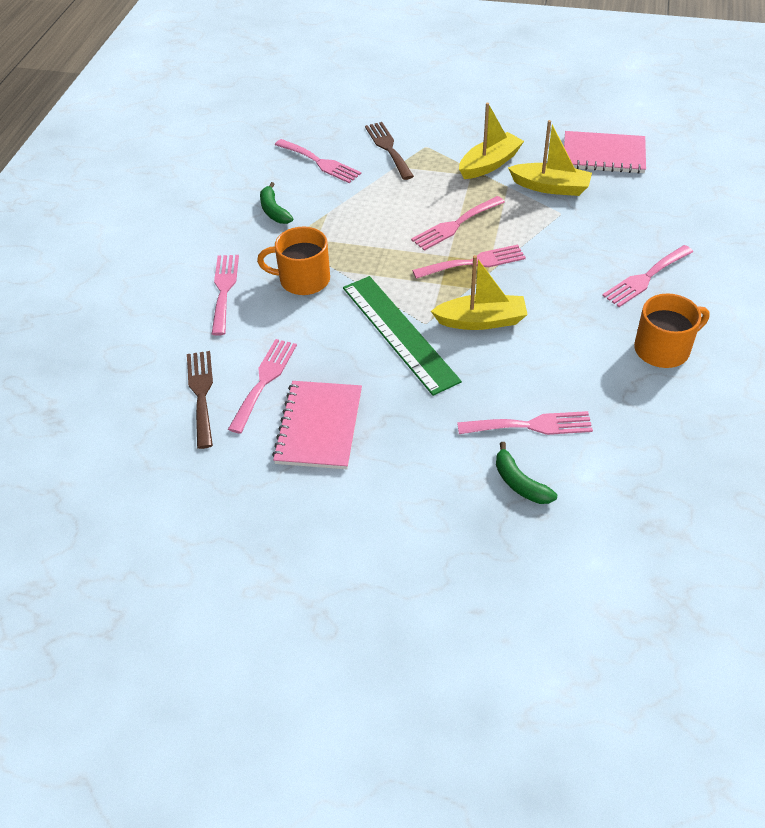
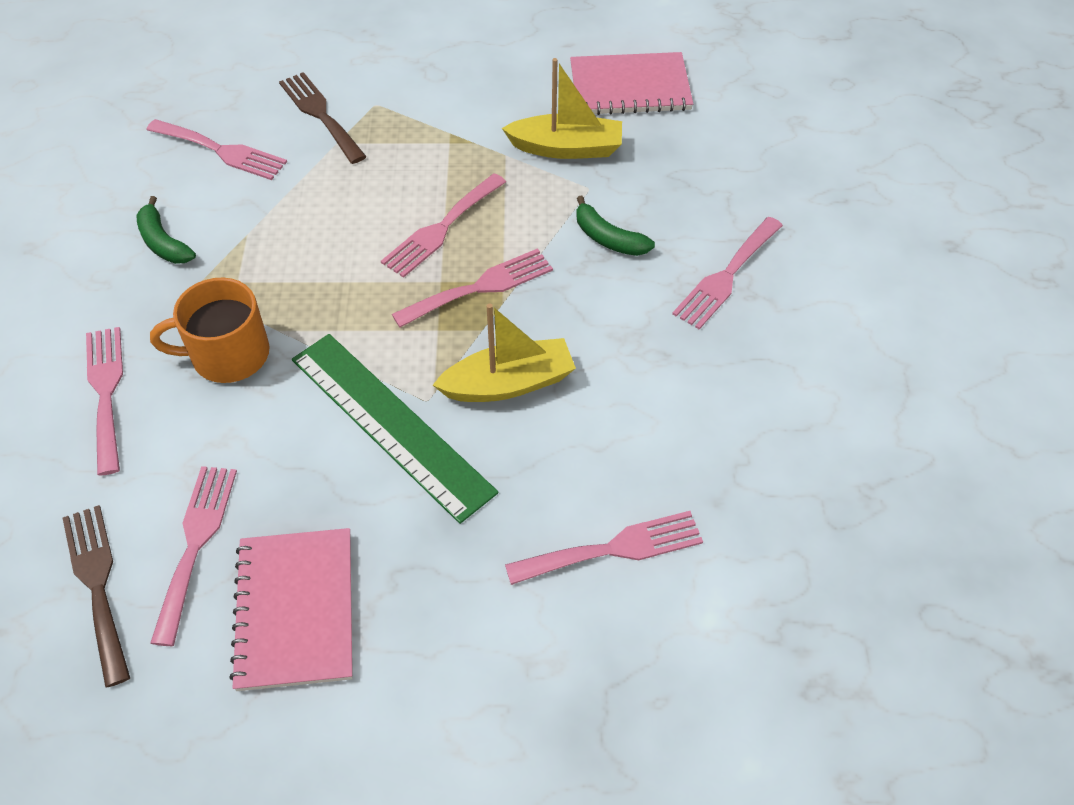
camera: 15 degrees left, 5 degrees up
yellow boat [459,103,524,179] -> none
green banana [496,442,557,504] -> green banana moved to [576,195,655,256]
orange mug [634,293,709,368] -> none

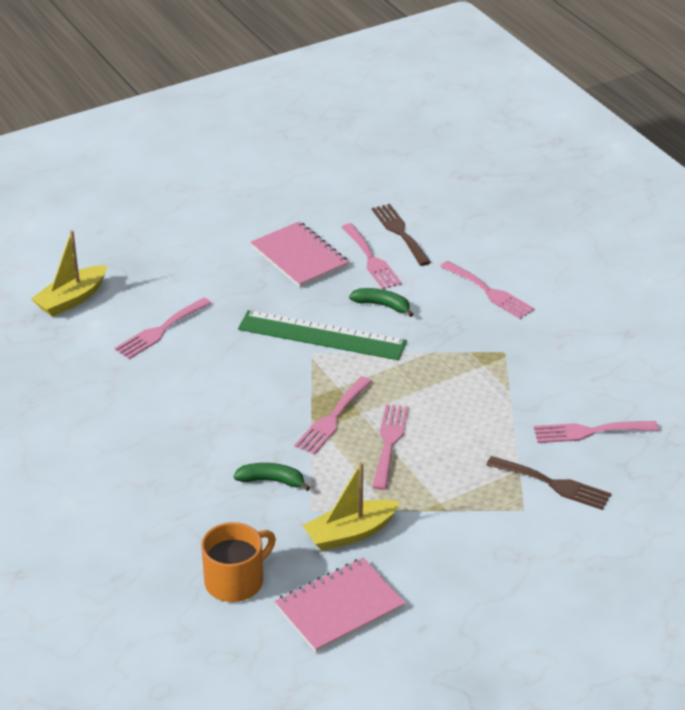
camera: 150 degrees right, 15 degrees down
brown fork [63,505,130,687] -> brown fork turned 150 degrees counterclockwise [372,204,431,266]
green banana [137,196,196,264] -> green banana moved to [349,288,413,317]
orange mug [150,278,270,383] -> orange mug moved to [201,522,276,602]
yellow boat [433,303,576,402] -> yellow boat moved to [31,230,107,317]
pink fork [672,217,783,330] -> none

